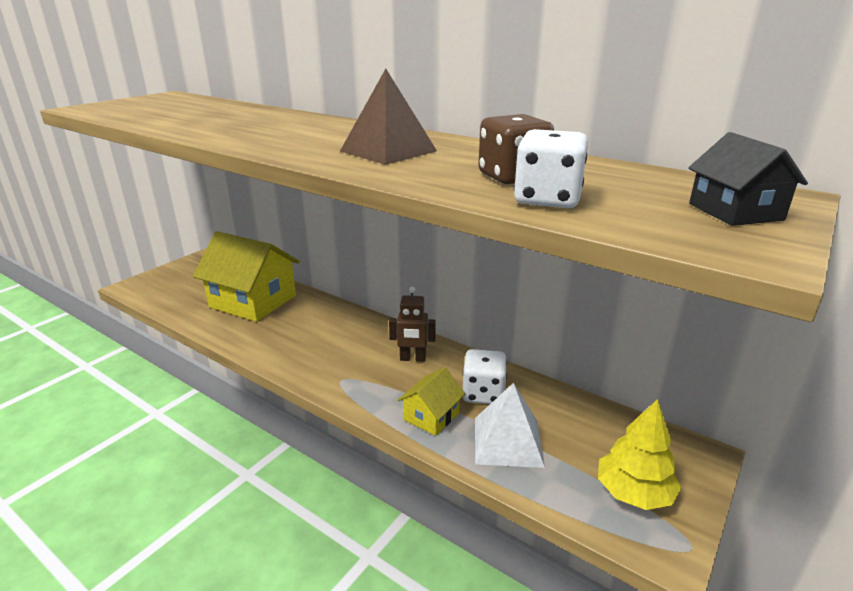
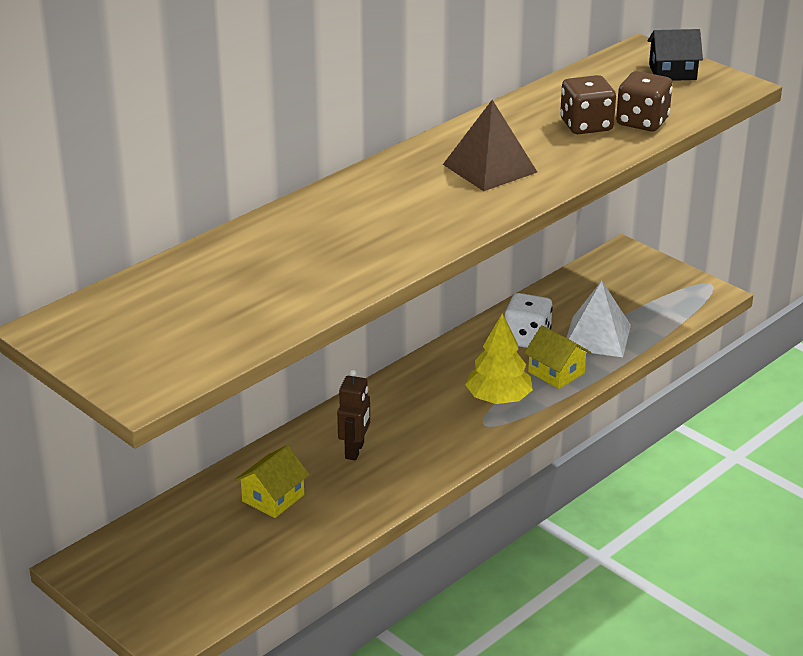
camera: 80 degrees left, 5 degrees up
yellow house [193,231,300,322] -> yellow house [235,445,310,518], size x0.49
brown robot [389,287,436,362] -> brown robot moved to [337,369,370,460]
white dice [514,129,588,208] -> brown dice [616,71,673,132]
yellow tree [598,399,681,510] -> yellow tree moved to [465,313,533,404]

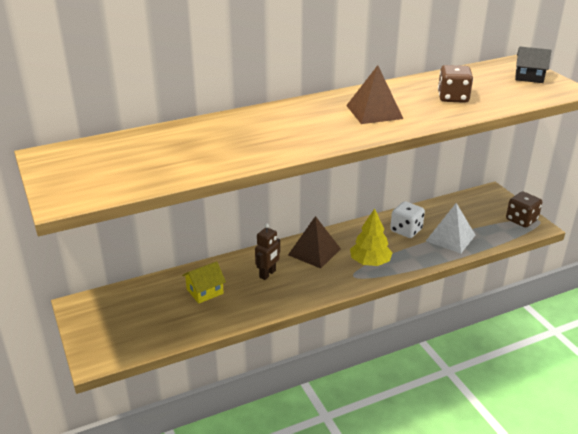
camera: 20 degrees right, 0 degrees up
yellow house [524,325,591,389] -> none
brown dice [616,71,673,132] -> brown dice moved to [506,192,542,228]
none -> brown pyramid [288,216,341,268]

